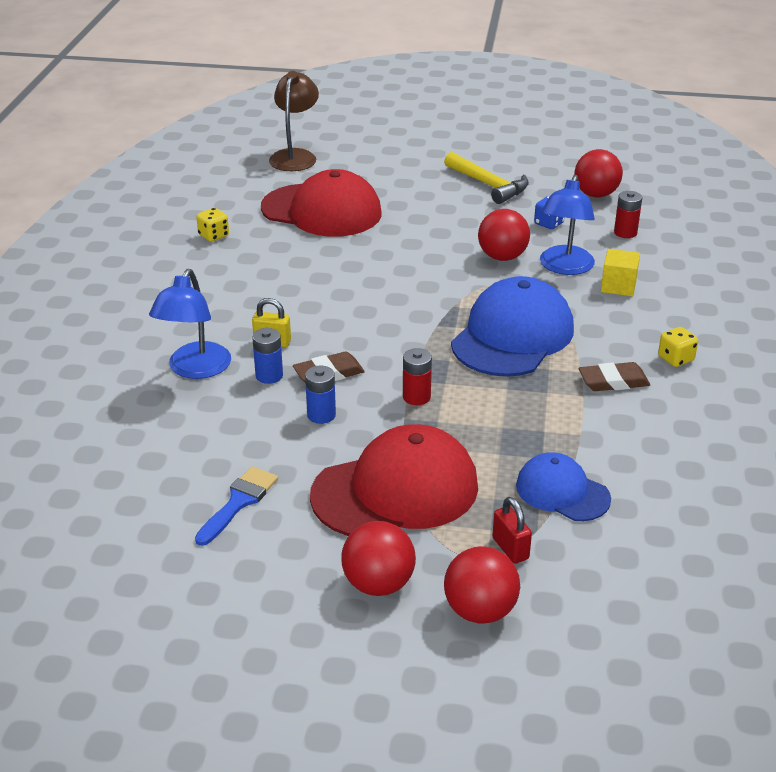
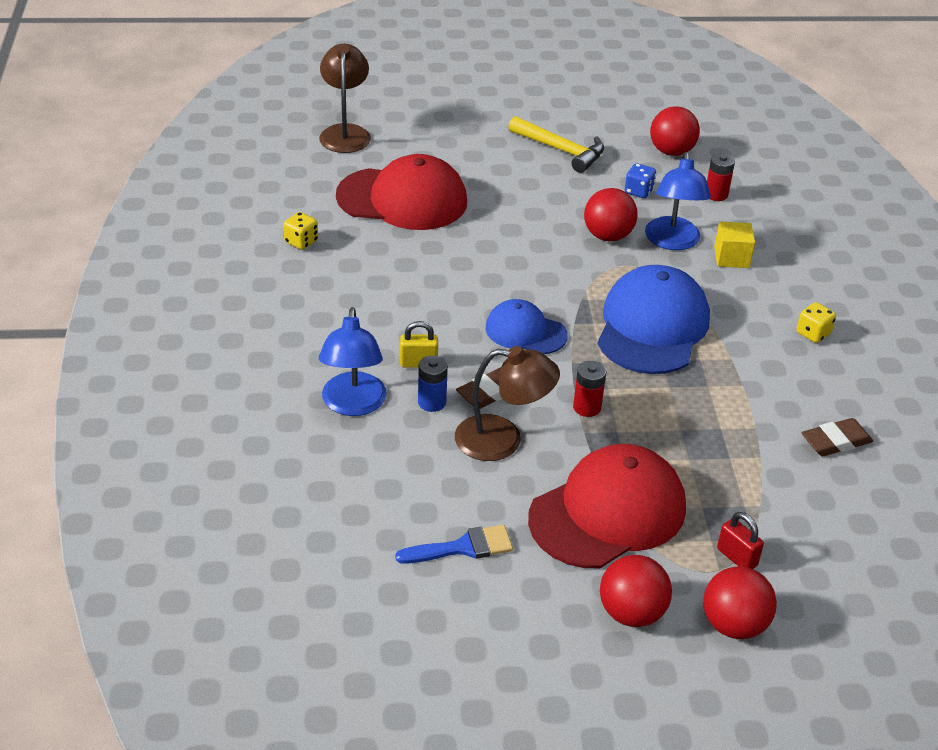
camera: 15 degrees left, 5 degrees up
blue brush [195,466,278,546] -> blue brush turned 60 degrees clockwise [395,525,513,564]
blue battery [305,366,336,424] -> brown lamp [455,346,560,461]
blue cap [516,452,611,521] -> blue cap moved to [486,299,568,354]
brown eraser [579,362,650,391] -> brown eraser moved to [802,418,873,456]

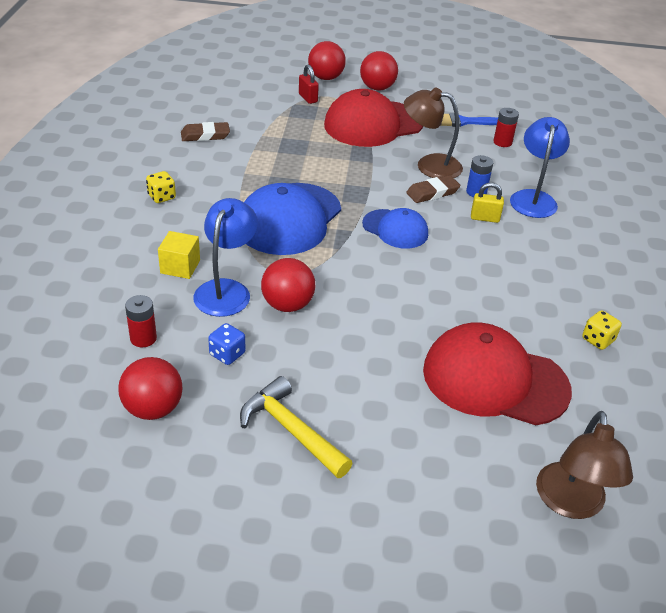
camera: 170 degrees left, 0 degrees up
red battery [573,361,606,417] -> red battery moved to [493,108,519,147]

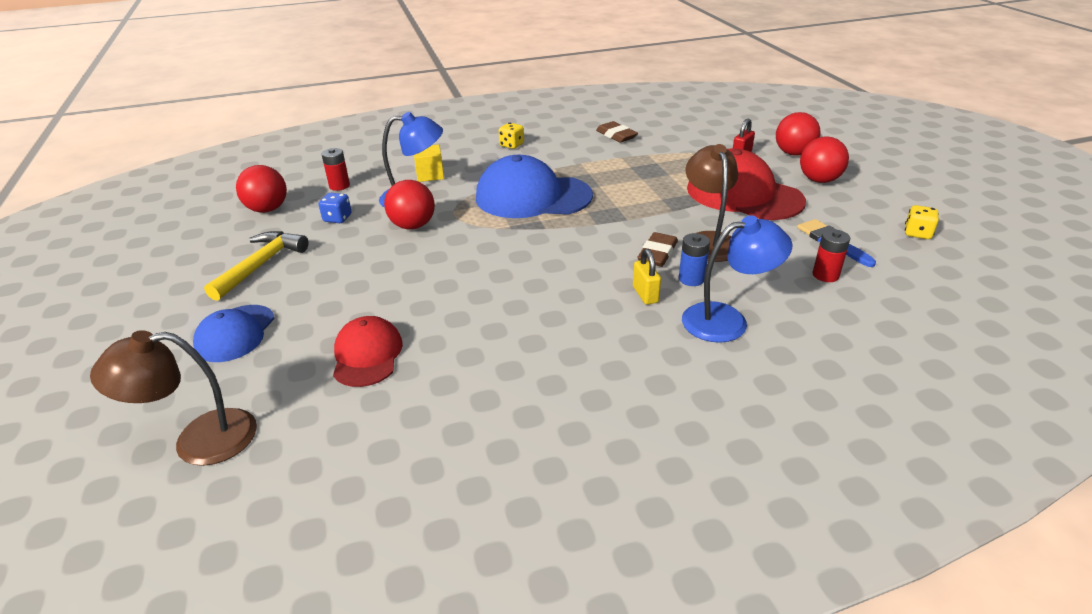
camera: 70 degrees right, 5 degrees down
blue cap [362,208,428,249] -> blue cap moved to [193,305,275,362]
brown eraser [406,175,460,203] -> brown eraser turned 75 degrees clockwise [637,232,678,267]
red cap [423,323,572,425] -> red cap [333,316,403,387], size x0.57
yellow dice [582,310,622,350] -> yellow dice moved to [905,205,939,239]

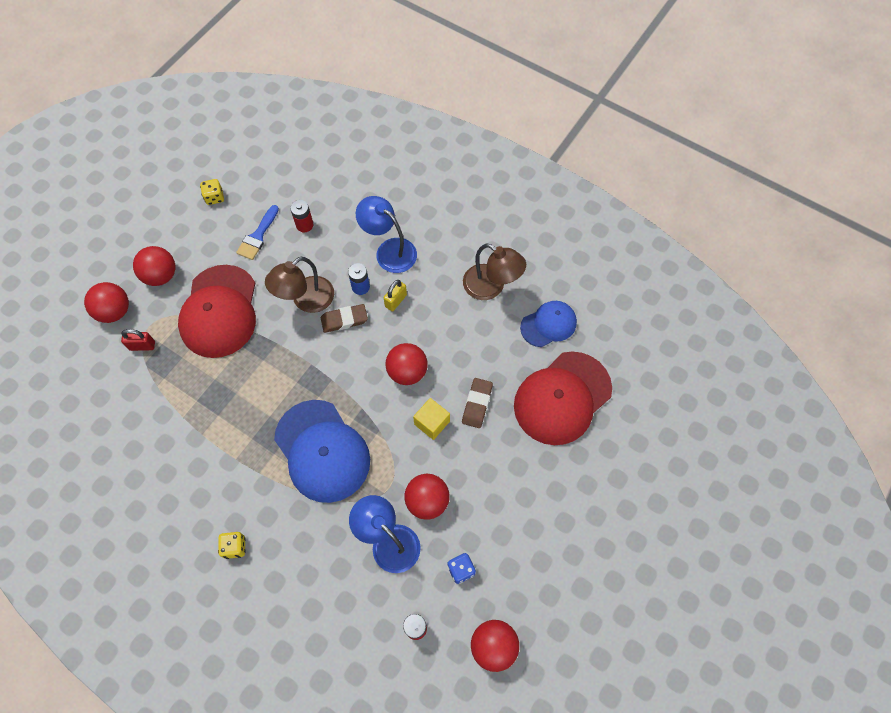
camera: 130 degrees left, 30 degrees up
brown lamp [90,330,257,466] -> brown lamp moved to [463,243,526,300]
blue cap [193,305,275,362] -> blue cap moved to [520,301,577,347]
yellow hammer [204,231,309,301] -> none
red cap [333,316,403,387] -> red cap [514,352,612,445], size x1.76
yellow cube [414,145,444,182] -> yellow cube moved to [413,398,450,440]
brown eraser [596,121,638,142] -> brown eraser moved to [462,378,493,428]
none -> red ball [386,343,427,385]

